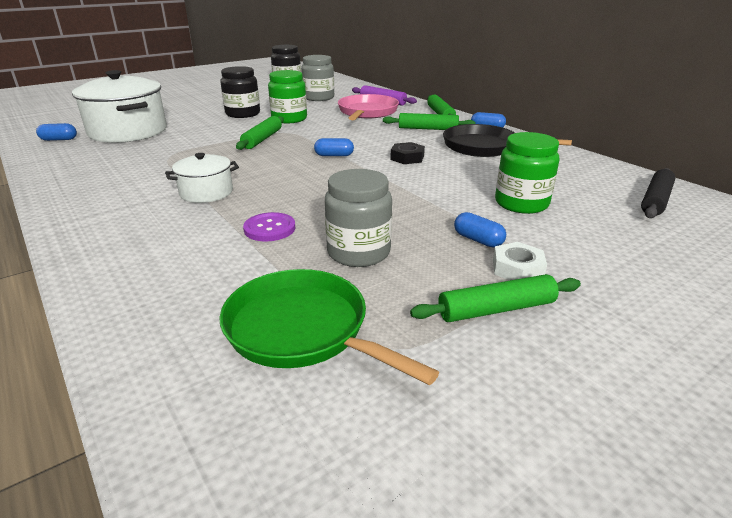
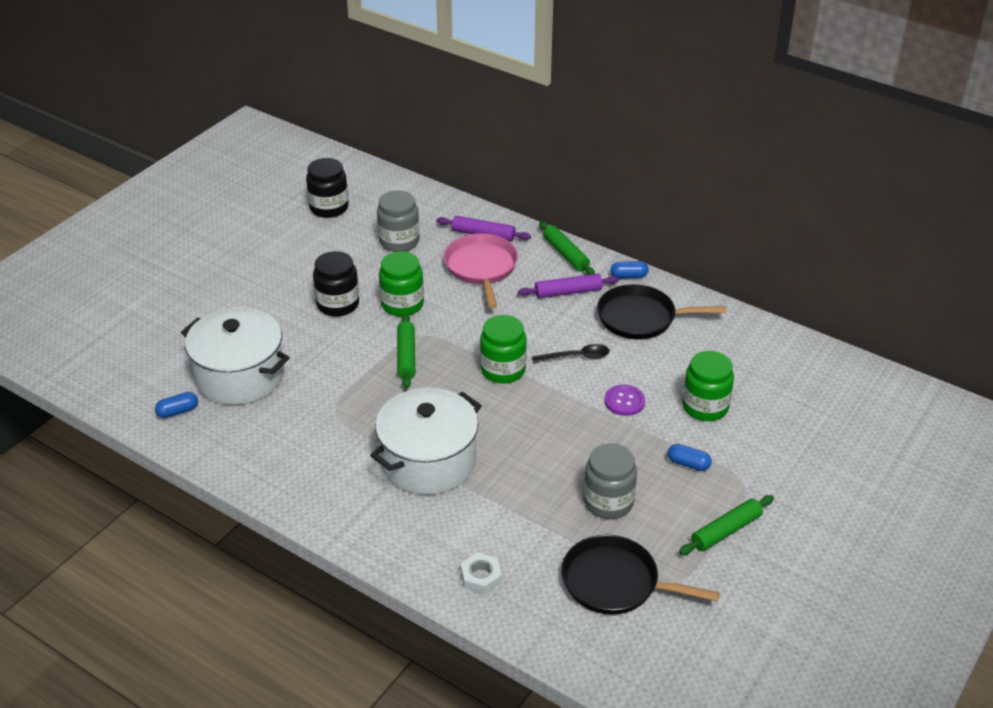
camera: 20 degrees left, 10 degrees up
white pot [165,153,239,203] -> white pot [370,388,482,495], size x1.91
green pan [219,269,439,385] -> black pan [562,535,720,615]
purple button [243,212,295,242] -> purple button moved to [604,384,645,416]
blue capsule [314,138,354,156] -> green jar [480,315,527,384]
green rolling pin [383,113,475,130] -> purple rolling pin [518,274,619,298]
black nut [390,142,425,164] -> black spoon [532,344,609,363]
white nut [493,242,547,280] -> white nut moved to [461,553,502,594]
black rolling pin [641,168,675,218] -> none

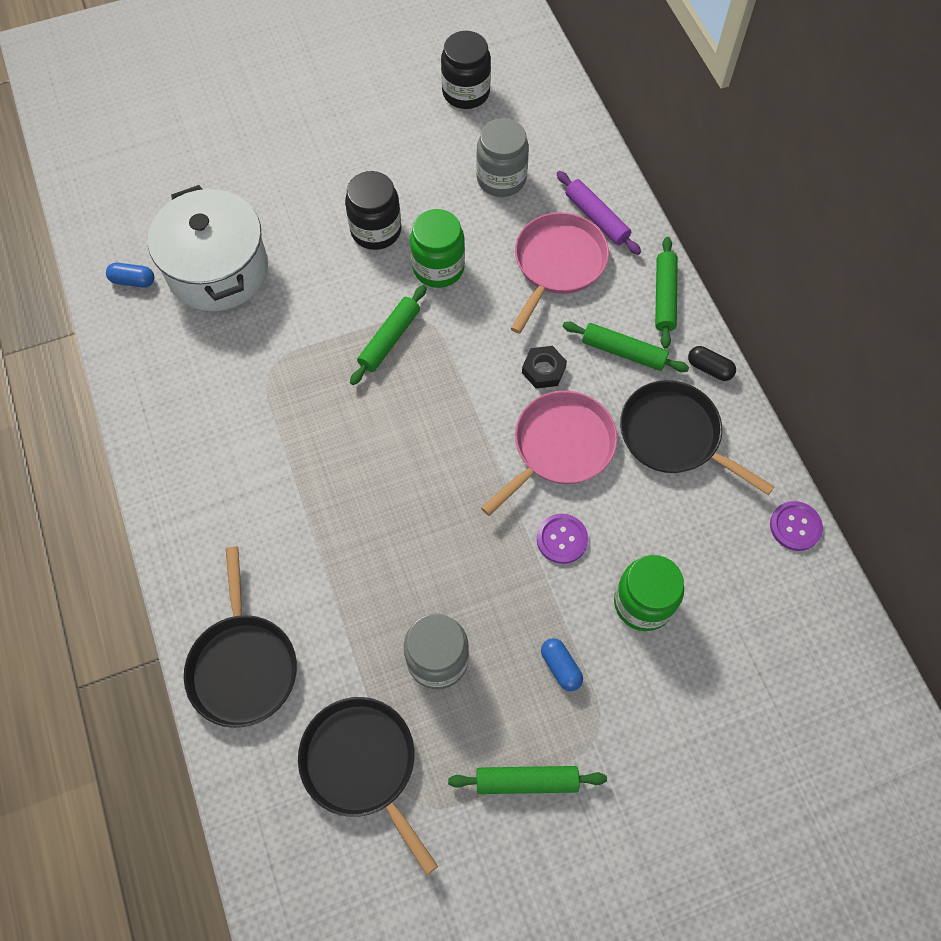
camera: 35 degrees right, 25 degrees up
white pot [370,388,482,495] -> none
white nut [461,553,502,594] -> black pan [184,546,297,728]
green jar [480,315,527,384] -> none
purple rolling pin [518,274,619,298] -> green rolling pin [563,322,689,372]
black spoon [532,344,609,363] -> pink pan [481,391,618,516]
blue capsule [610,261,649,279] -> black capsule [688,346,736,381]
none -> black nut [522,346,567,389]
none -> purple button [770,501,823,551]

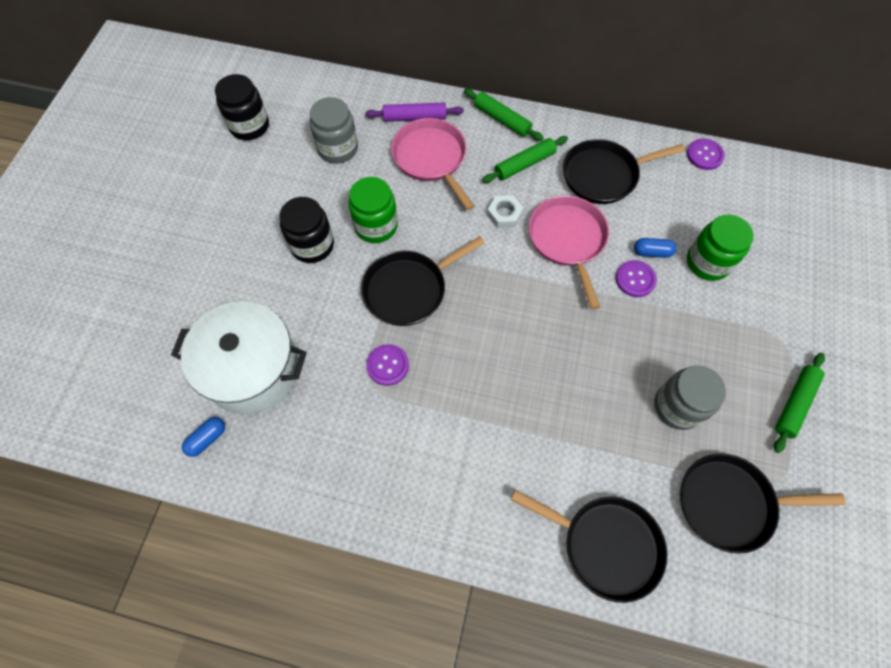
camera: 55 degrees left, 0 degrees up
green rolling pin [350,285,427,385] -> black pan [361,236,485,326]
black nut [522,346,567,389] -> white nut [487,195,523,228]
blue capsule [541,638,583,691] -> blue capsule moved to [634,238,677,258]
black capsule [688,346,736,381] -> none
none -> purple button [366,344,409,386]

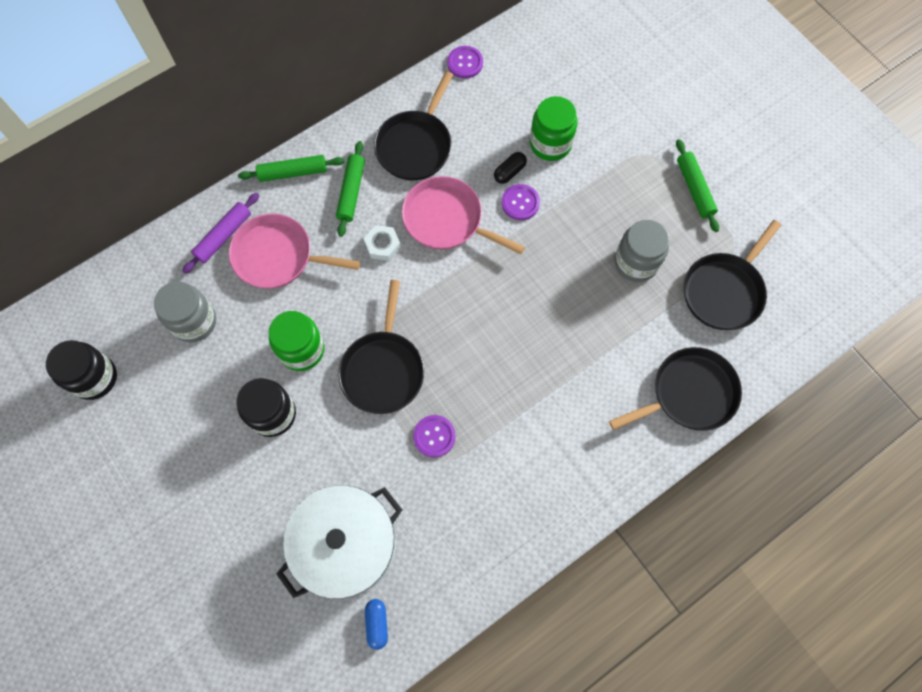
camera: 50 degrees left, 5 degrees up
blue capsule [634,238,677,258] -> black capsule [494,152,527,184]

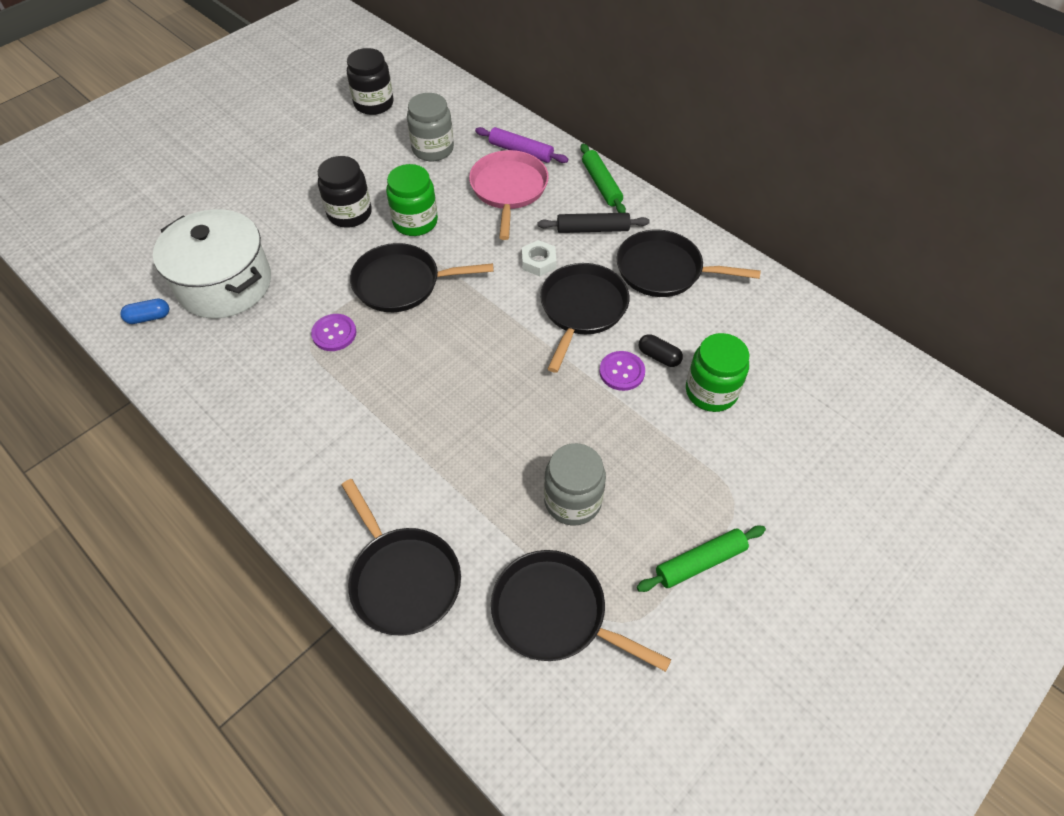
camera: 80 degrees right, 15 degrees down
green rolling pin [336,141,365,237] -> black rolling pin [538,213,650,233]
pink pan [402,176,525,254] -> black pan [540,263,630,373]
purple button [447,46,483,78] -> none

